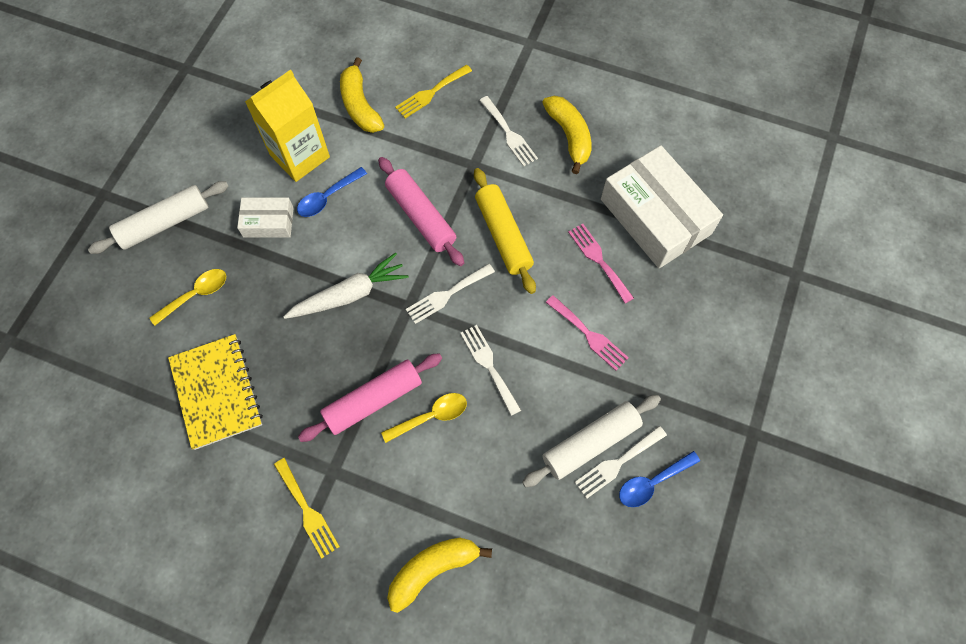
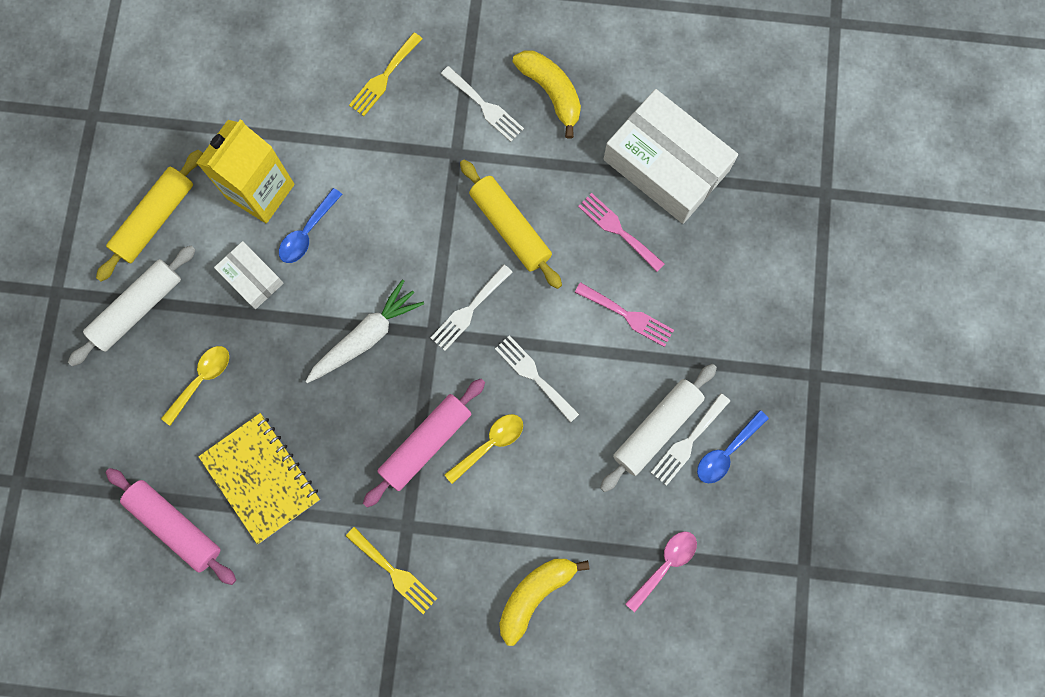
camera: 15 degrees left, 10 degrees up
white box [237,198,293,238] -> white box turned 60 degrees clockwise [214,241,284,309]
yellow banana [340,57,384,133] -> none
pink rolling pin [378,157,464,266] -> pink rolling pin moved to [106,468,236,585]
none -> yellow rolling pin [96,150,203,282]
none -> pink spoon [625,531,697,612]

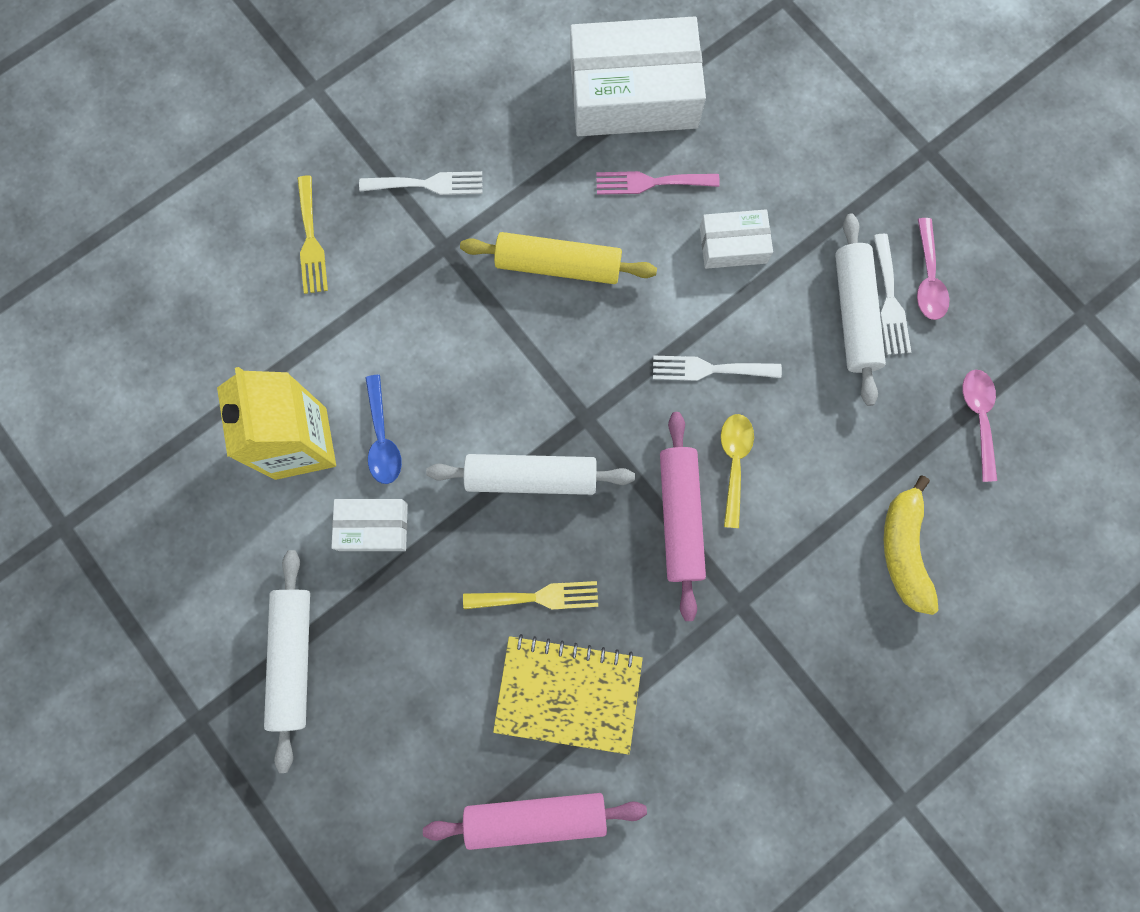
camera: 45 degrees left, 0 degrees up
yellow rolling pin [96,150,203,282] -> none
yellow spoon [161,346,229,426] -> none
white carrot [305,280,424,383] -> white rolling pin [426,454,635,495]
yellow fork [346,527,437,614] -> yellow fork moved to [463,581,598,609]
white fork [431,265,512,351] -> none
yellow banana [512,51,581,139] -> none
pink fork [575,282,674,347] -> white box [700,209,773,269]
blue spoon [697,410,769,483] -> pink spoon [917,218,949,320]

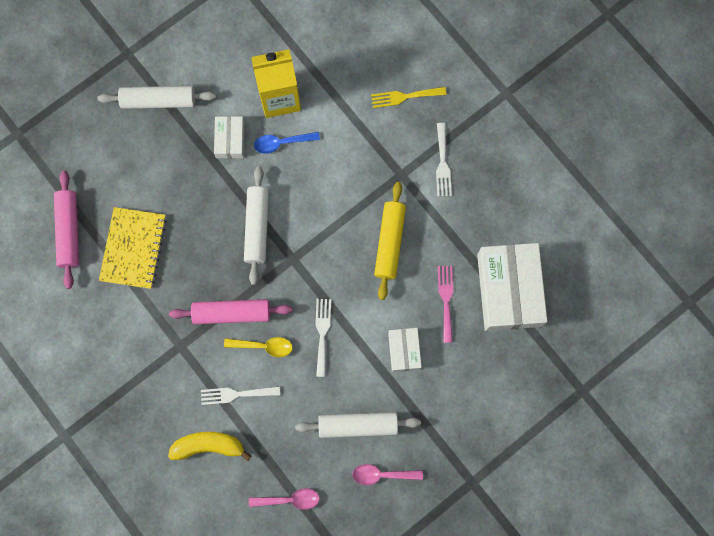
camera: 90 degrees right, 0 degrees up
yellow fork [463,581,598,609] -> none
white fork [873,234,911,355] -> white fork moved to [201,386,280,405]

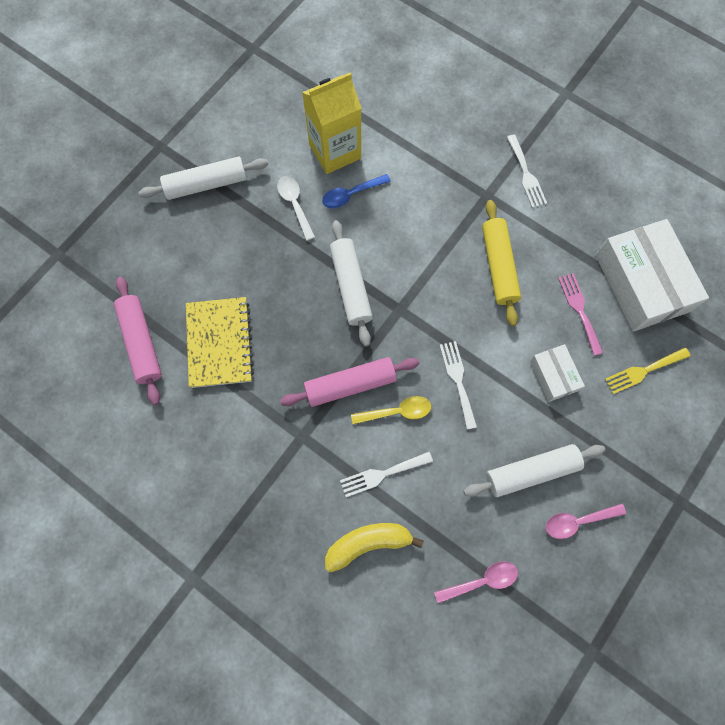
camera: 15 degrees left, 5 degrees down
white box [214,116,245,159] -> white spoon [277,176,315,241]
yellow fork [371,87,446,108] -> yellow fork moved to [605,347,691,394]

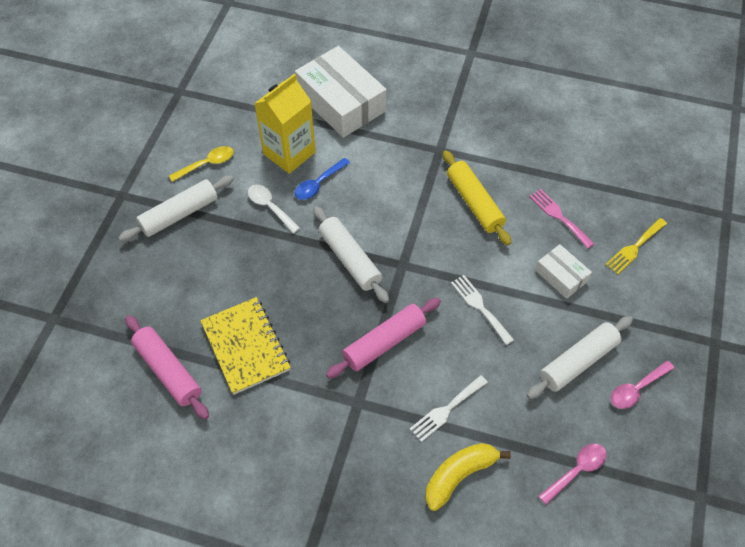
camera: 20 degrees left, 15 degrees down
yellow spoon [351,396,431,424] -> yellow spoon moved to [169,146,234,182]
white fork [507,134,547,208] -> none
white box [595,219,709,331] -> white box moved to [295,46,387,138]

